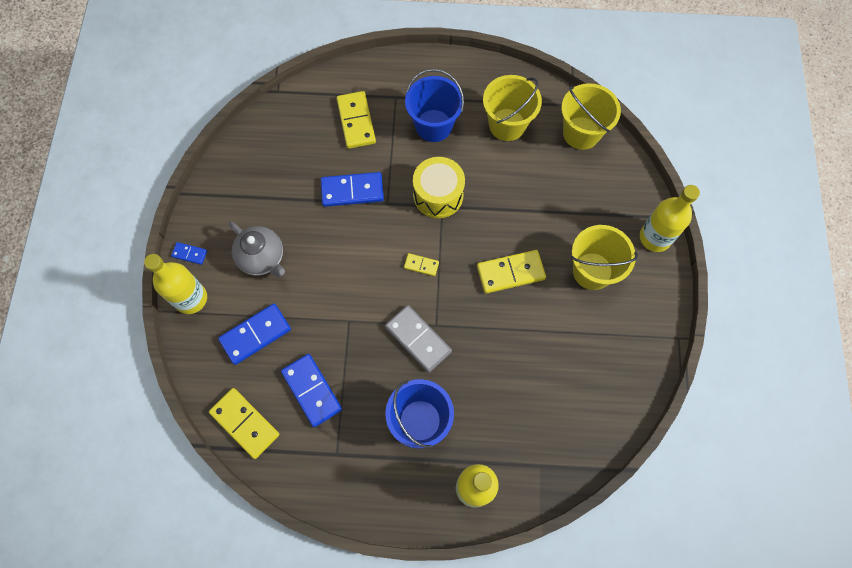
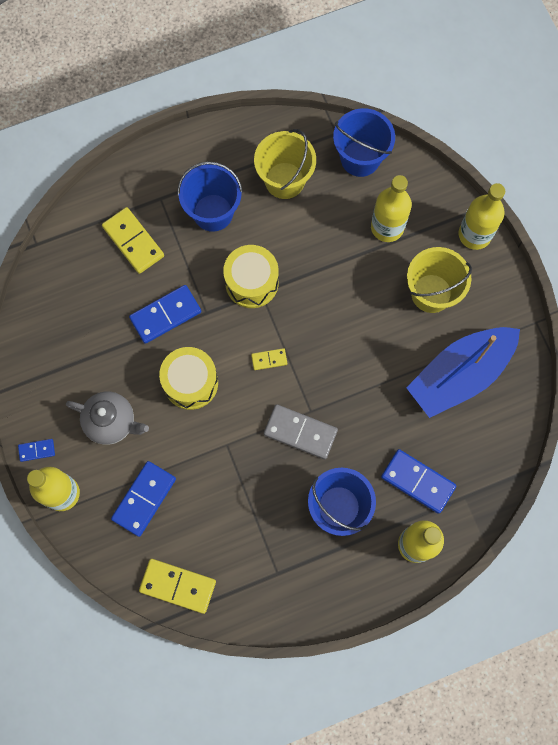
camera: 25 degrees left, 5 degrees up
blue domino [281,354,342,427] -> blue domino moved to [381,449,456,514]
yellow domino [477,250,546,294] -> none
yellow bucket [561,83,621,150] -> blue bucket [333,108,395,177]
none -> yellow drum [159,347,218,410]
none -> yellow bottle [371,175,412,242]
none -> blue boat [406,327,520,418]

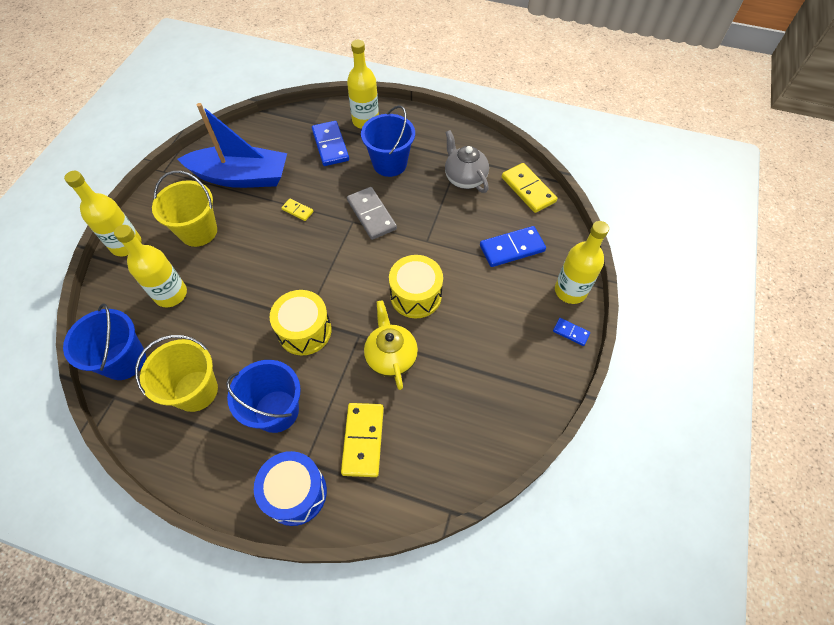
camera: 140 degrees left, 15 degrees down
grey teapot [66,392,149,445] -> grey teapot moved to [445,130,489,193]
blue domino [129,285,201,344] -> yellow teapot [364,300,418,390]
yellow domino [251,348,287,370] -> yellow domino moved to [281,199,314,221]
none -> blue drum [254,451,327,526]

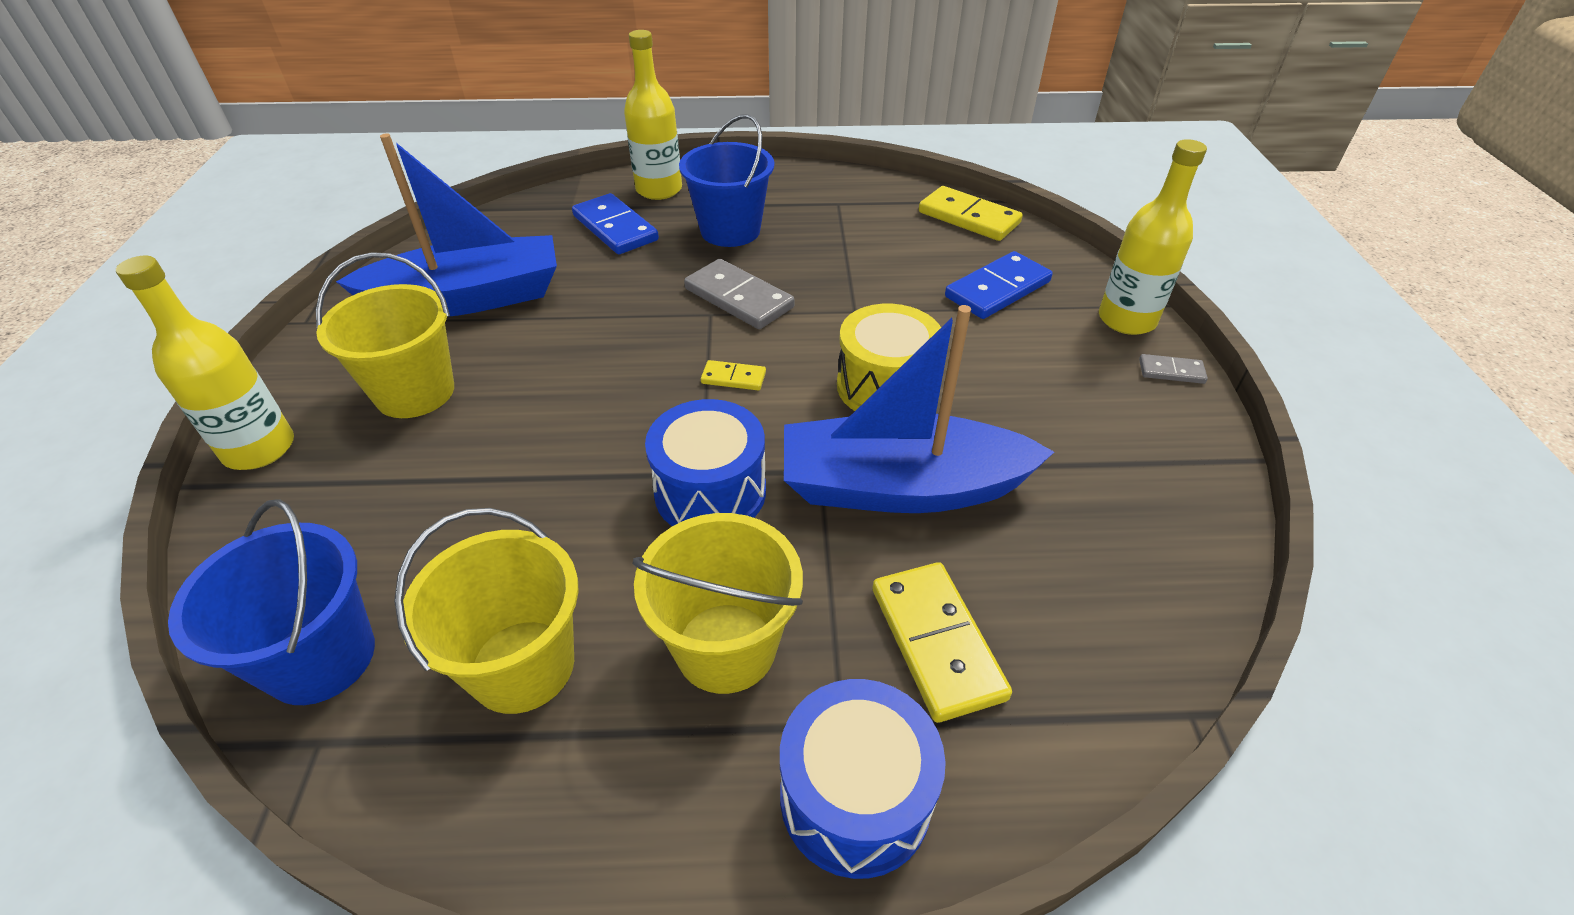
camera: 20 degrees left, 15 degrees down
yellow bottle [114,225,187,307] -> none
blue bucket [226,360,301,433] -> yellow bucket [632,513,803,694]
yellow drum [270,290,332,355] -> blue drum [645,399,766,526]
yellow domino [281,199,314,221] -> yellow domino moved to [701,360,766,390]
yellow teapot [364,300,418,390] -> blue boat [784,305,1054,513]
grey teapot [445,130,489,193] -> none
blue domino [553,318,590,346] -> grey domino [1139,354,1208,384]

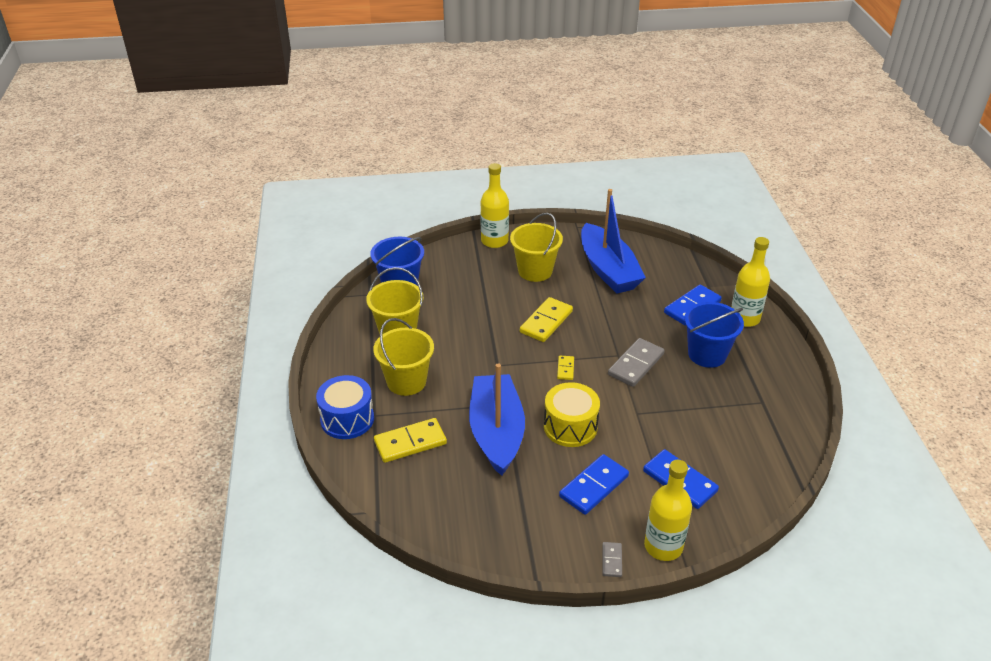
camera: 85 degrees right, 5 degrees down
blue drum [645,399,766,526] -> none
yellow domino [919,186,1023,241] -> yellow domino moved to [520,297,573,342]
none -> blue domino [559,454,629,515]

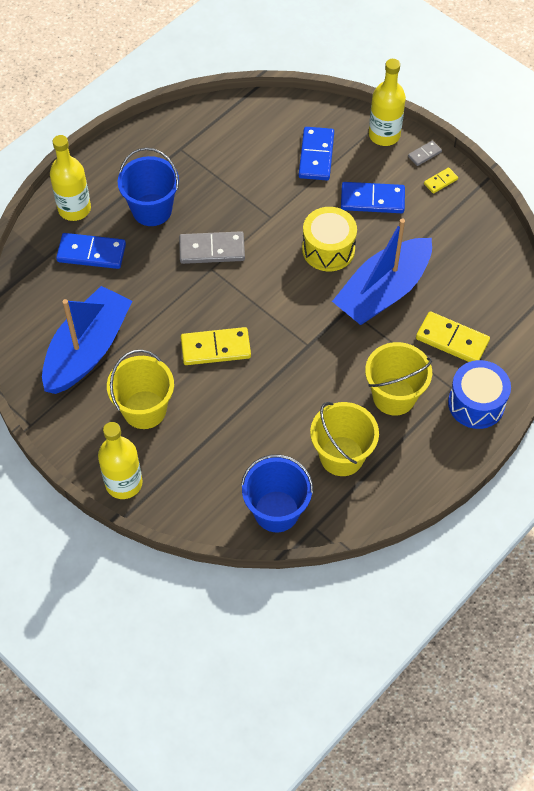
camera: 130 degrees left, 20 degrees up
yellow domino [557,356,574,380] -> yellow domino moved to [424,168,458,194]

